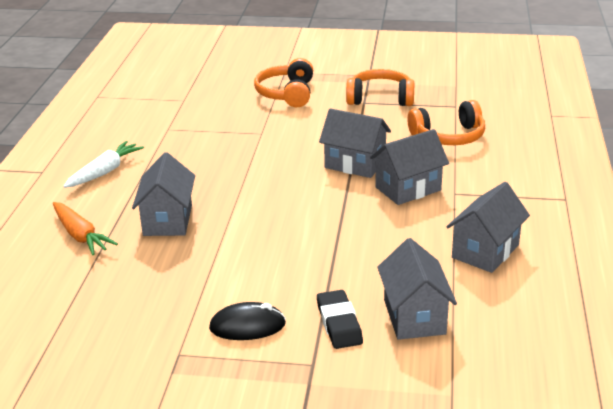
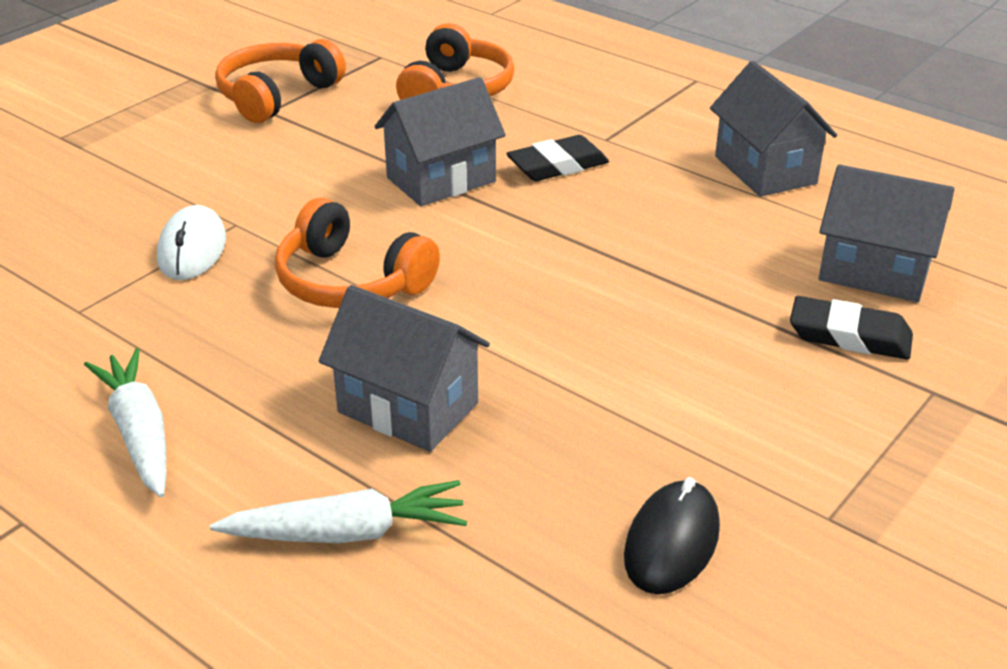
camera: 60 degrees left, 5 degrees up
orange carrot [53,202,118,255] -> white carrot [210,480,467,543]
black mouse [209,302,286,340] -> black mouse moved to [624,477,720,594]
orange headphones [254,58,313,107] -> orange headphones moved to [275,198,440,308]
grey house [370,129,449,205] -> black eraser [506,135,609,181]
none -> white mouse [157,205,226,280]

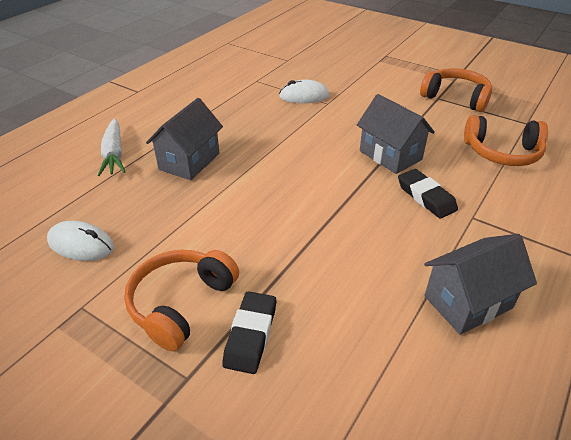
camera: 85 degrees right, 5 degrees up
white carrot [84,348,166,497] -> none
orange headphones [275,198,440,308] -> orange headphones moved to [124,250,239,351]
black mouse [624,477,720,594] -> white mouse [47,221,114,261]
grey house [819,164,955,302] -> none

